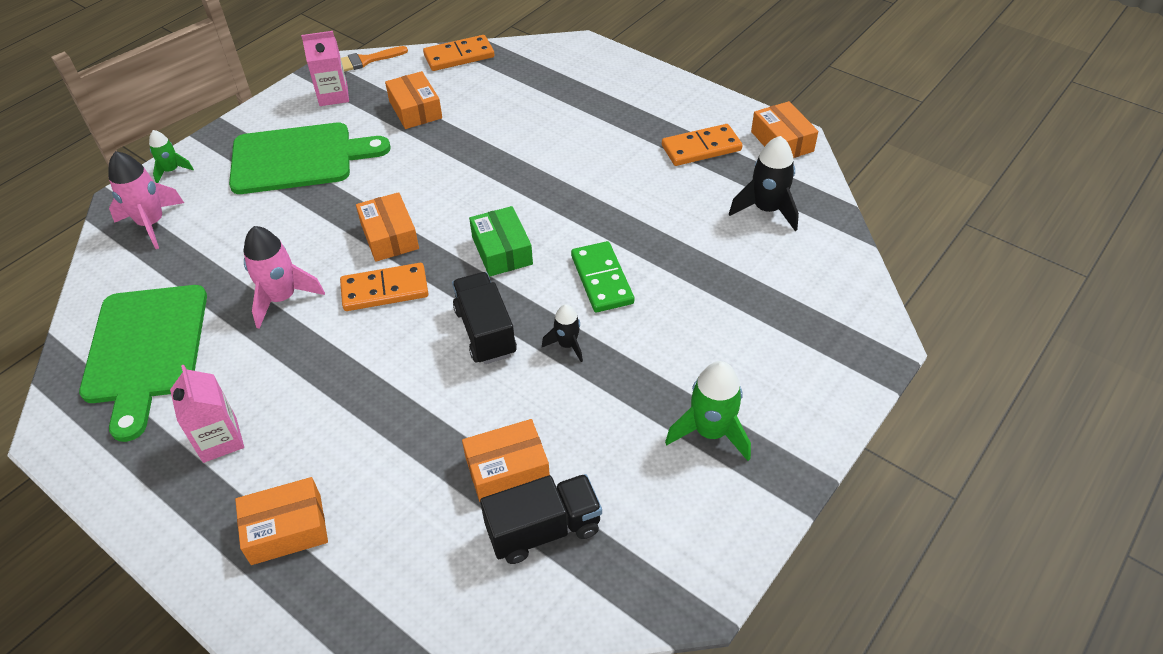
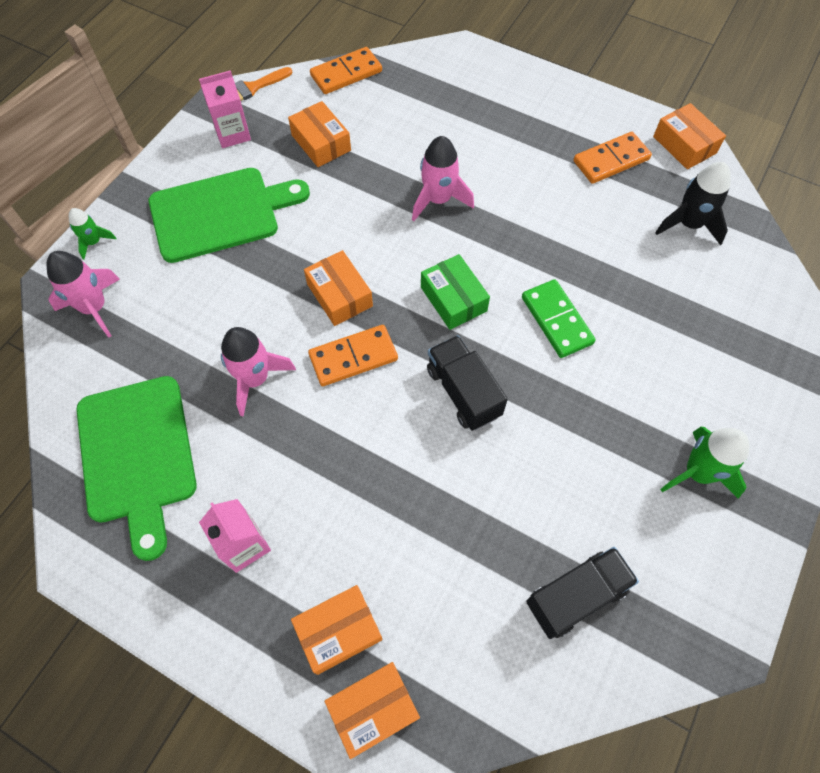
camera: 10 degrees left, 15 degrees up
orange box [462,419,550,502] -> orange box moved to [325,662,420,759]
black rocket [542,304,583,362] -> none
none -> pink rocket [412,136,474,221]

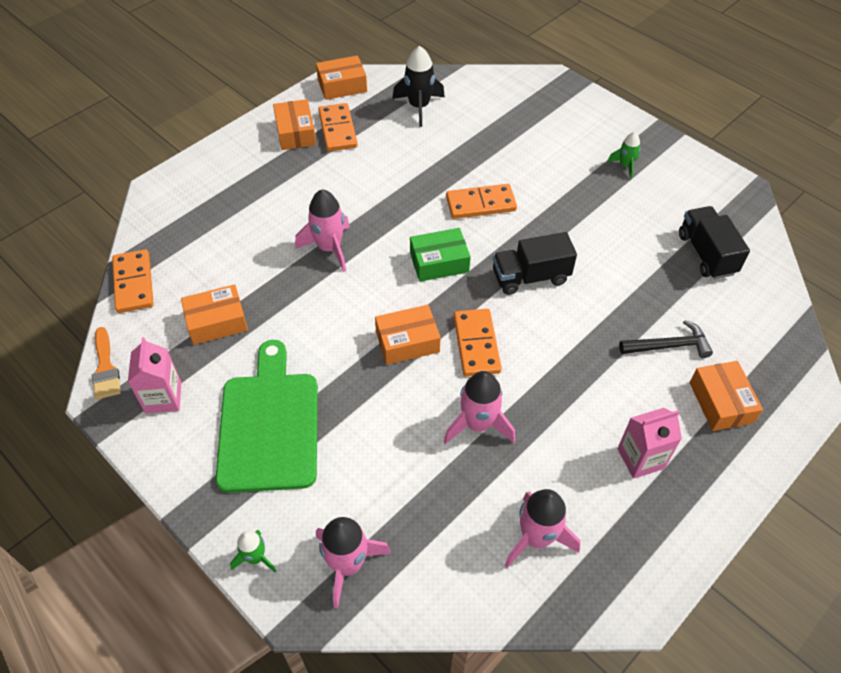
camera: 75 degrees left, 10 degrees down
green cutting board [76,376,197,561] -> pink rocket [505,489,581,568]
orange box [325,662,420,759] -> orange box moved to [273,99,316,150]
green domino [522,279,596,358] -> orange domino [446,184,517,219]
green rocket [660,427,749,498] -> green rocket [607,132,641,179], size x0.58
none -> black hammer [619,320,713,358]

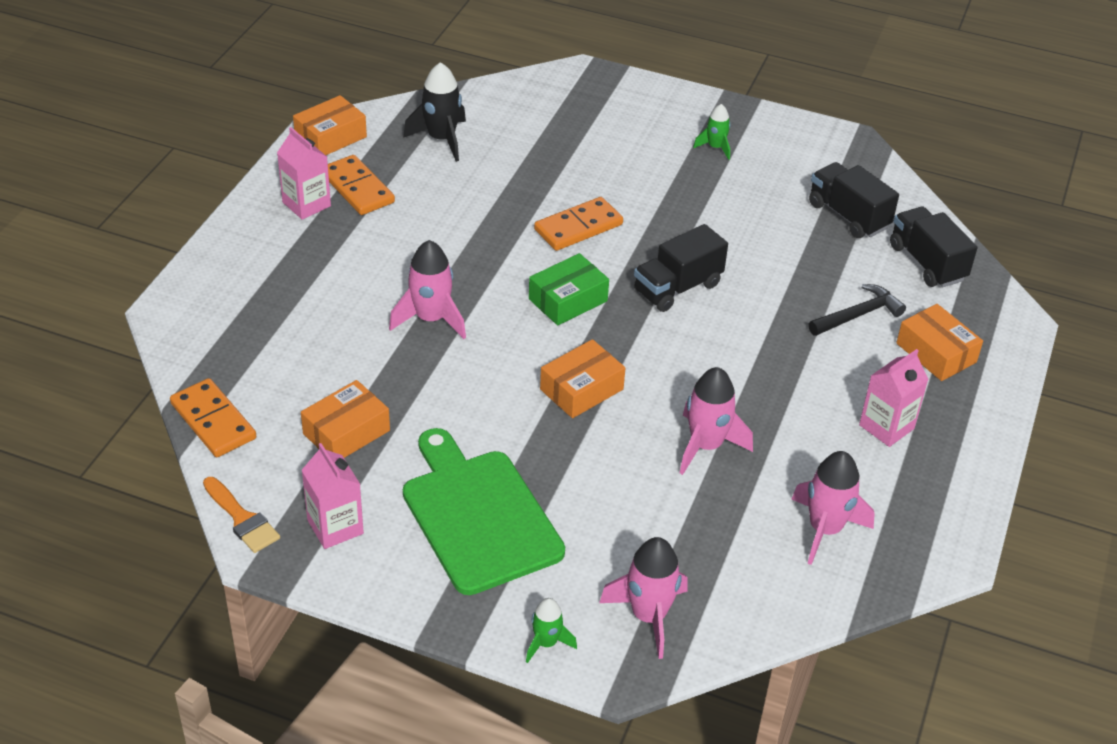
camera: 25 degrees left, 10 degrees down
orange box [273,99,316,150] -> pink carton [277,127,331,220]
orange domino [454,309,502,376] -> none
none -> black truck [890,207,978,287]

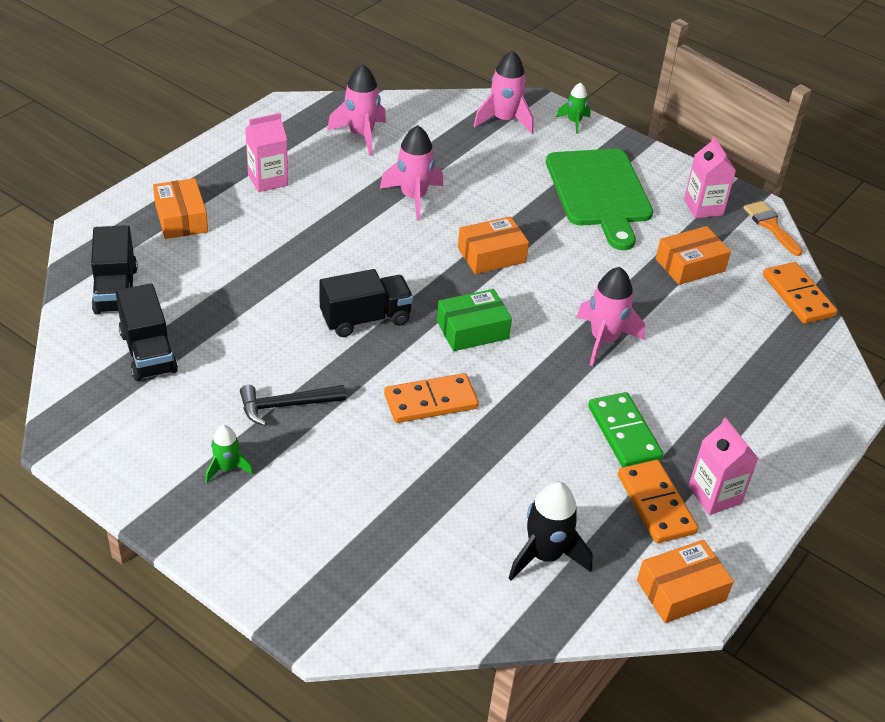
camera: 165 degrees left, 0 degrees up
black hammer [808,284,906,336] -> black hammer moved to [240,385,346,426]
none -> green domino [588,392,663,467]

